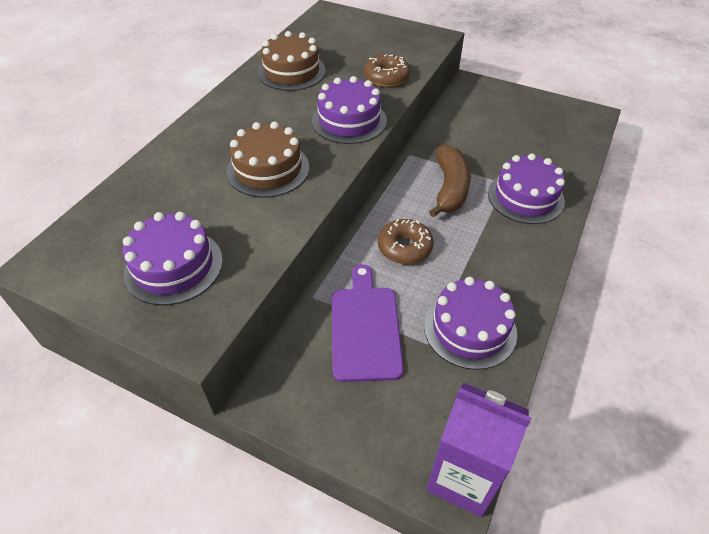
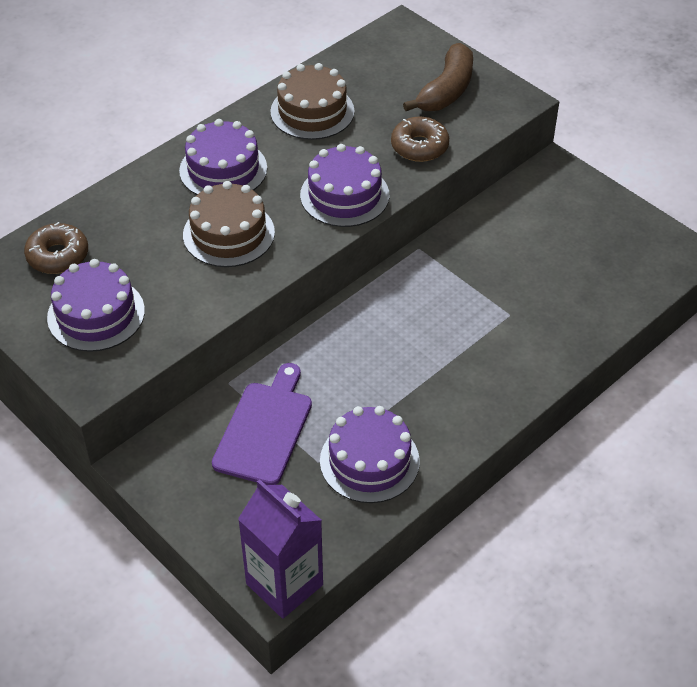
camera: 20 degrees right, 0 degrees up
brown donut [378,219,434,264] -> brown donut moved to [24,222,88,274]
brown banana [429,145,471,217] -> brown banana moved to [403,43,473,111]
purple cake [488,154,565,224] -> purple cake moved to [179,119,267,195]

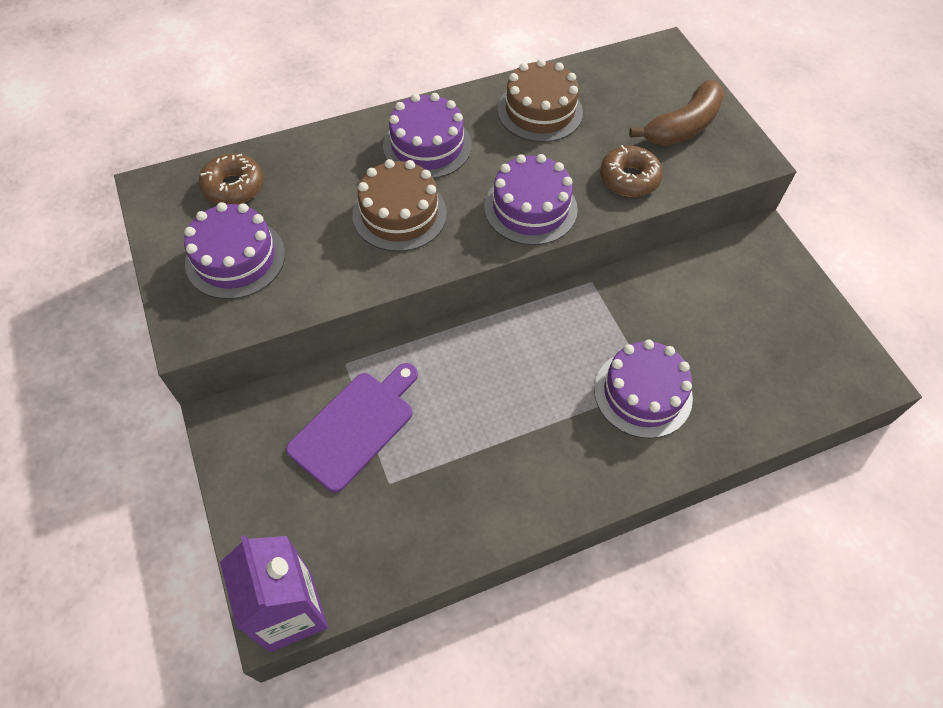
camera: 20 degrees right, 10 degrees up
purple cake [320,406,420,503] -> purple cake moved to [594,340,693,438]

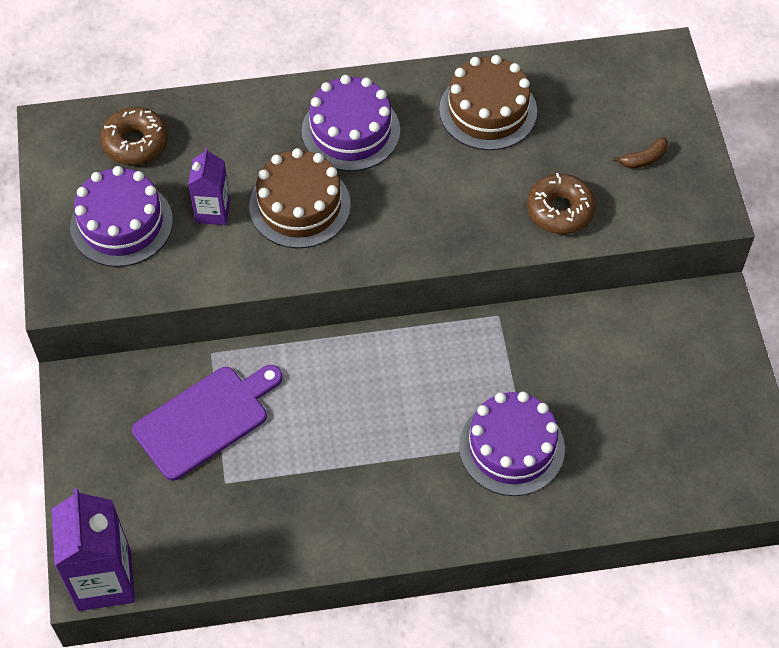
camera: 15 degrees right, 0 degrees up
purple cake [484,154,578,245] -> none
brown banana [629,80,725,146] -> brown banana [613,137,668,169], size x0.45
none -> purple carton [188,148,230,225]

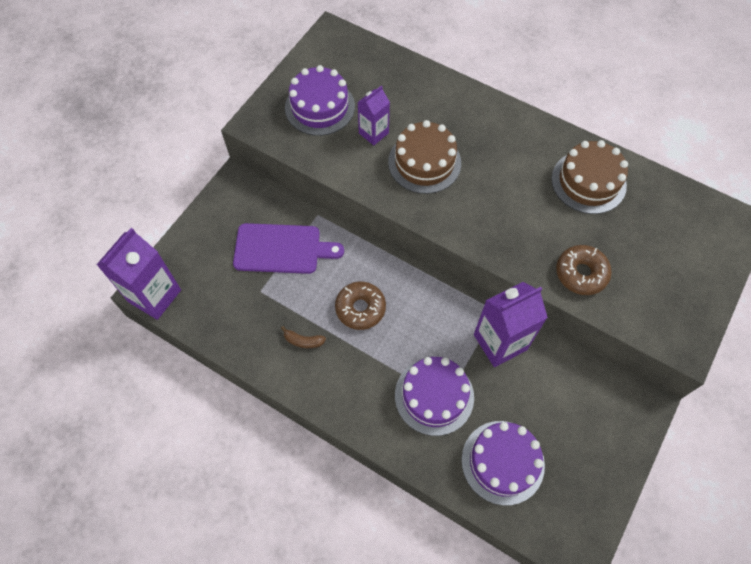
camera: 40 degrees right, 5 degrees up
brown donut [100,107,168,165] -> brown donut moved to [335,281,386,330]
purple cake [302,75,400,171] -> purple cake moved to [462,421,545,506]
brown banana [613,137,668,169] -> brown banana moved to [281,326,326,348]
none -> purple carton [474,282,548,367]

